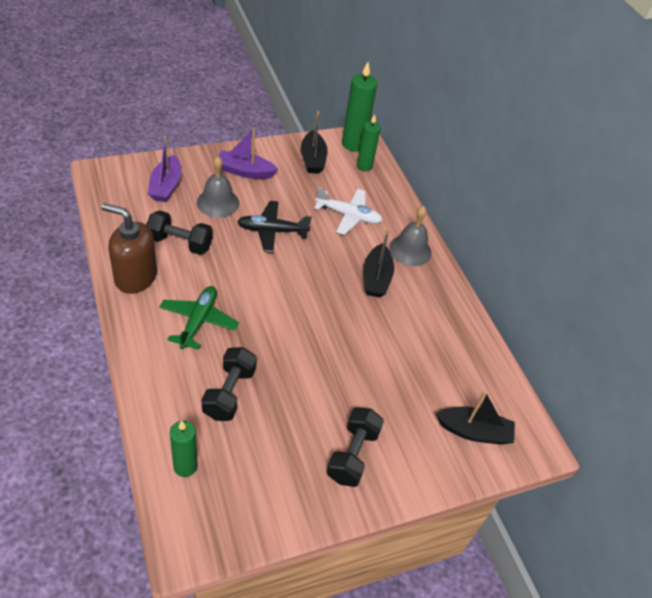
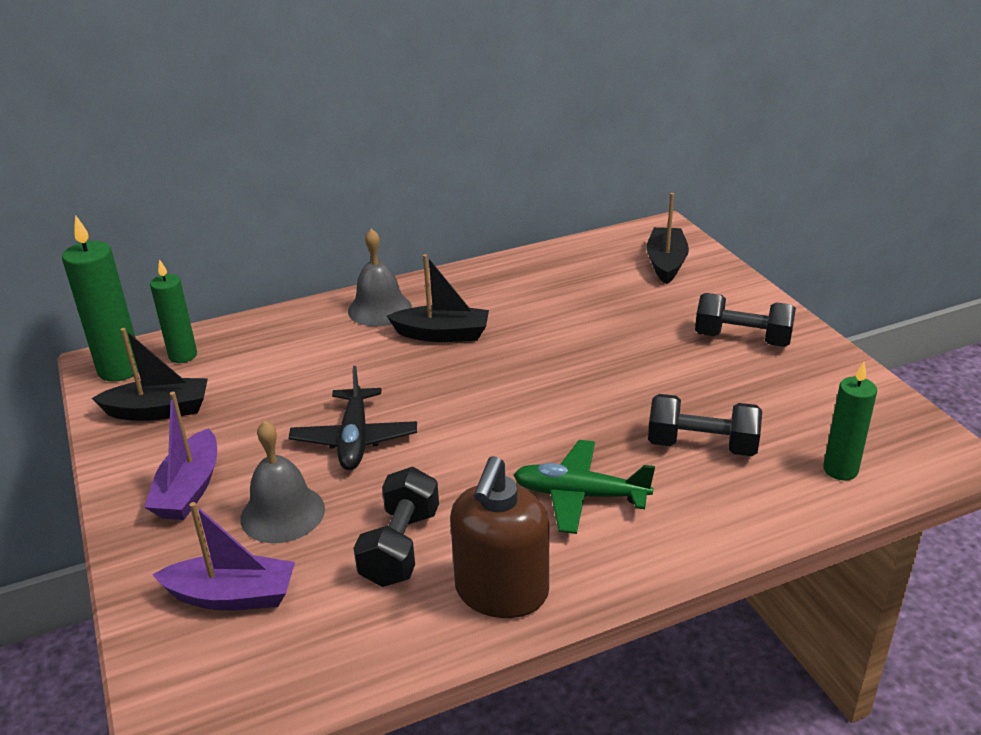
camera: 85 degrees left, 15 degrees down
white plane [314,187,382,235] -> none

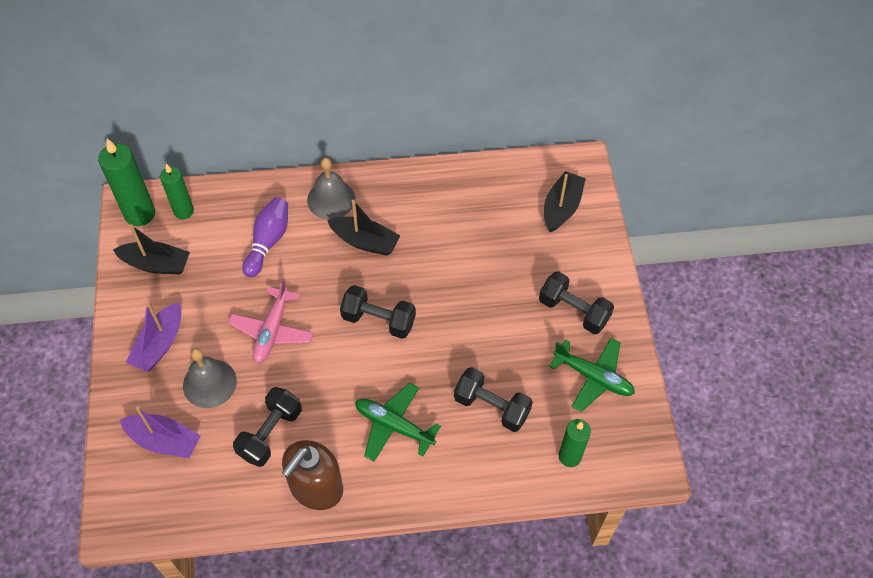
camera: 15 degrees right, 25 degrees up
black plane [289,366,417,470] -> pink plane [228,278,313,363]
none -> purple bowling pin [242,197,288,277]
none -> black dumbbell [340,285,416,339]
none -> green plane [549,338,635,412]

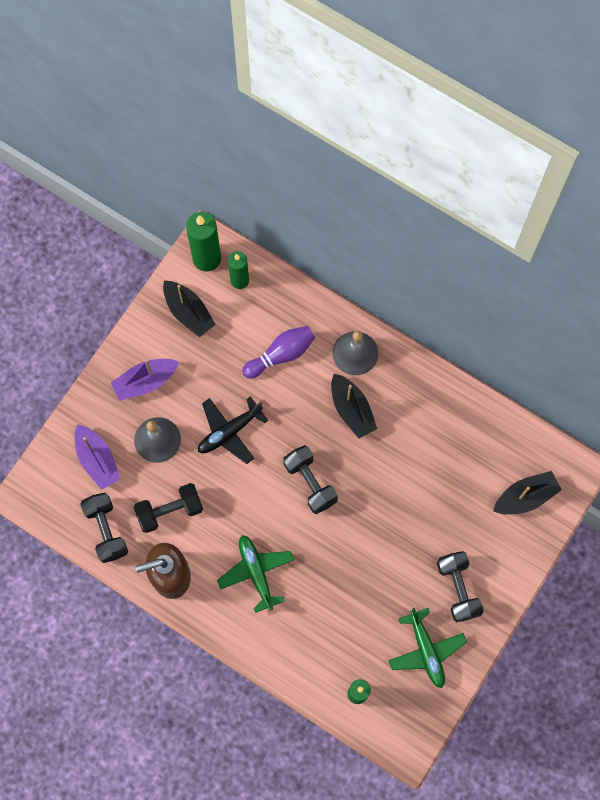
camera: 40 degrees right, 15 degrees up
pink plane [228,278,313,363] -> black plane [198,396,268,464]
black dumbbell [454,367,533,432] -> black dumbbell moved to [80,493,128,563]

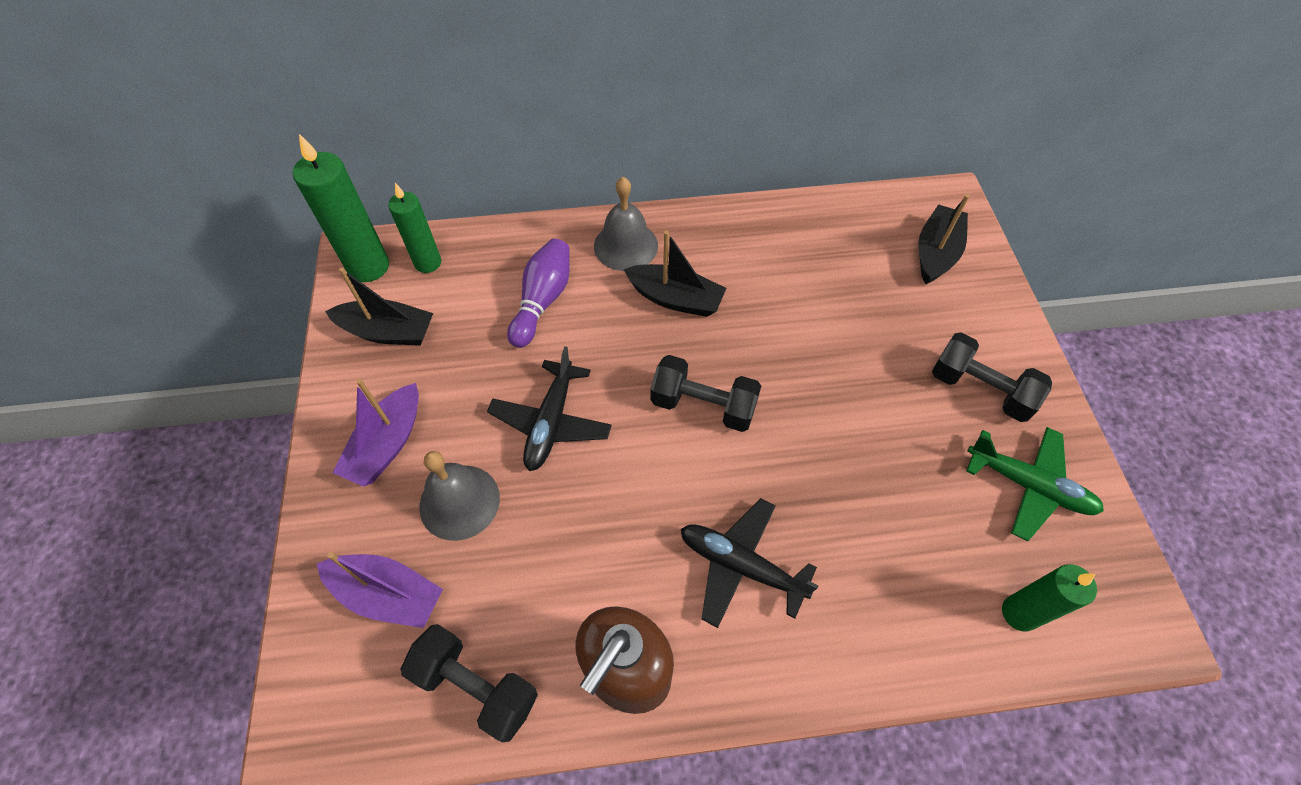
camera: 40 degrees left, 15 degrees down
black dumbbell [134,483,203,533] -> none
green plane [217,535,294,613] -> black plane [681,498,819,628]

